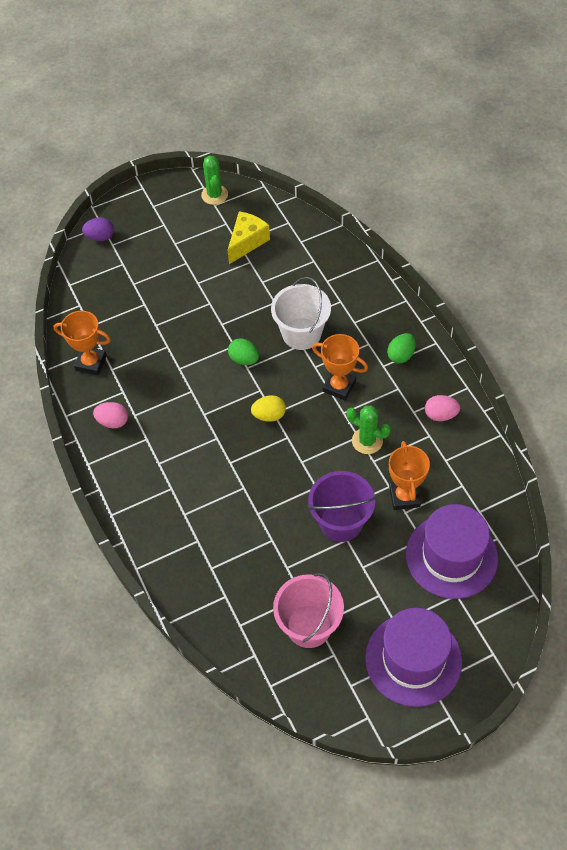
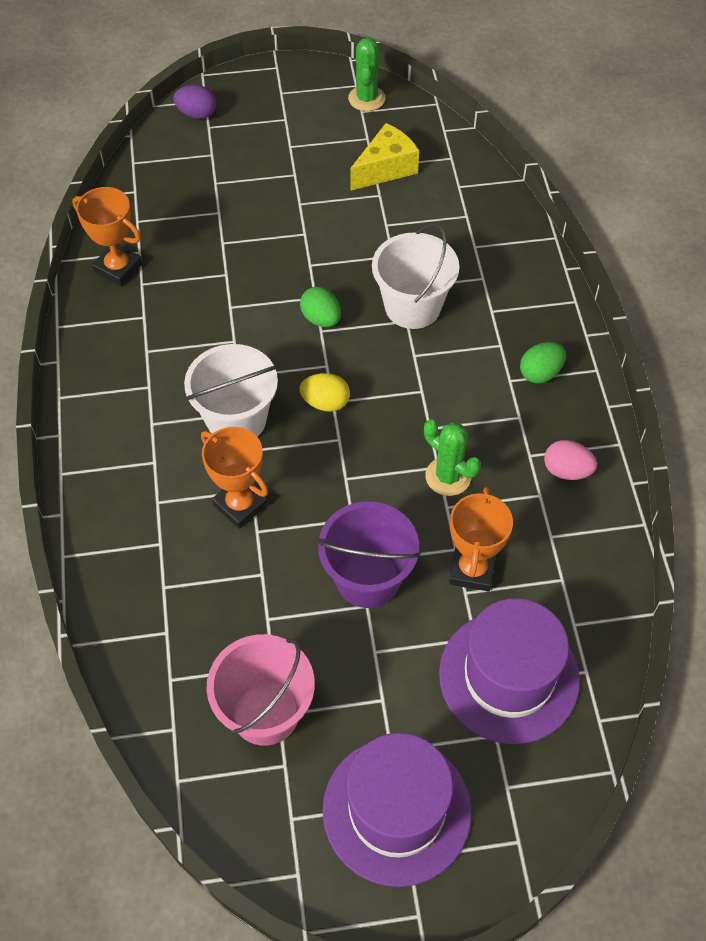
camera: 15 degrees right, 0 degrees up
pink egg [93,402,128,428] -> none
orange trophy [312,334,368,401] -> orange trophy moved to [201,427,268,529]
none -> white bucket [184,344,278,437]

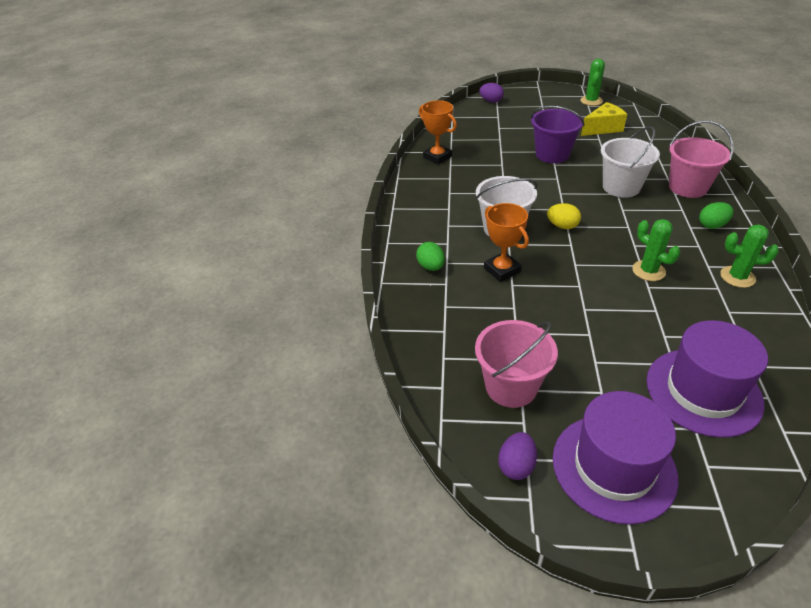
camera: 15 degrees right, 15 degrees down
green egg [300,287,341,327] -> green egg moved to [416,242,445,271]
purple bucket [317,501,421,608] -> purple bucket moved to [531,106,584,163]
orange trophy [449,487,513,592] -> none
pink egg [544,440,597,480] -> green cactus [720,225,779,288]
none -> purple egg [498,432,537,480]
none -> pink bucket [669,120,733,198]

